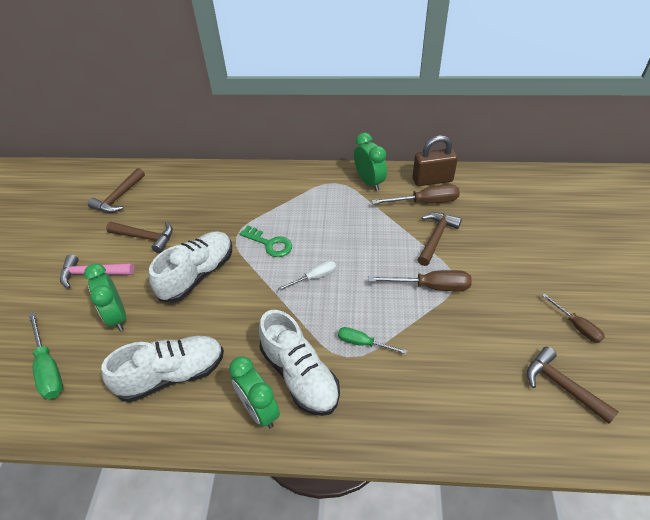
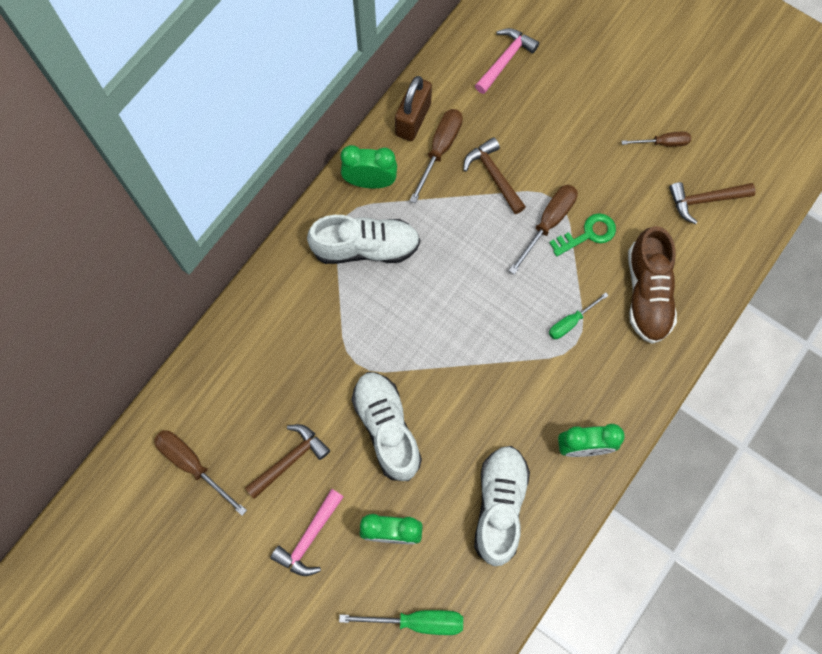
camera: 60 degrees left, 25 degrees up
brown hammer [88,168,145,213] -> brown screwdriver [154,430,247,516]
green key [240,226,292,257] -> green key moved to [549,213,616,256]
white shoe [259,310,340,416] -> white shoe moved to [307,215,420,264]
white screwdriver [277,261,336,291] -> none
none -> pink hammer [475,28,539,94]
none -> brown shoe [628,226,677,344]

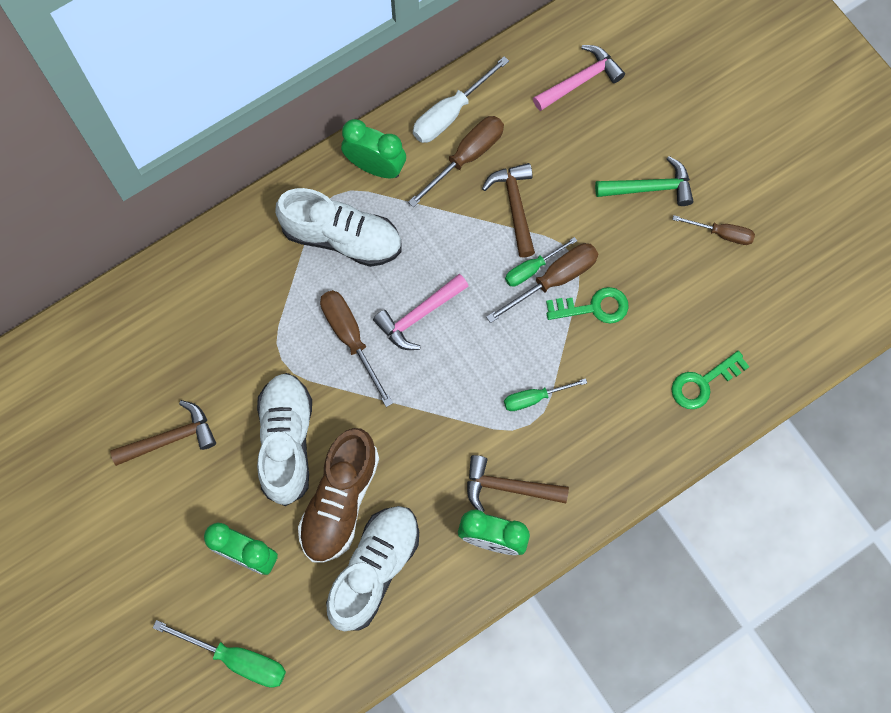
camera: 20 degrees right, 0 degrees up
brown screwdriver [154,430,247,516] -> brown screwdriver moved to [320,290,393,407]
pink hammer [270,489,344,576] -> pink hammer moved to [373,274,469,350]
brown padlock [395,76,432,141] -> white screwdriver [413,56,509,143]
brown shoe [628,226,677,344] -> brown shoe moved to [298,428,379,563]
brown hammer [669,182,756,224] -> brown hammer moved to [467,455,569,512]
none -> green screwdriver [505,237,577,287]
none -> green hammer [595,156,693,206]
none -> green key [671,351,749,409]

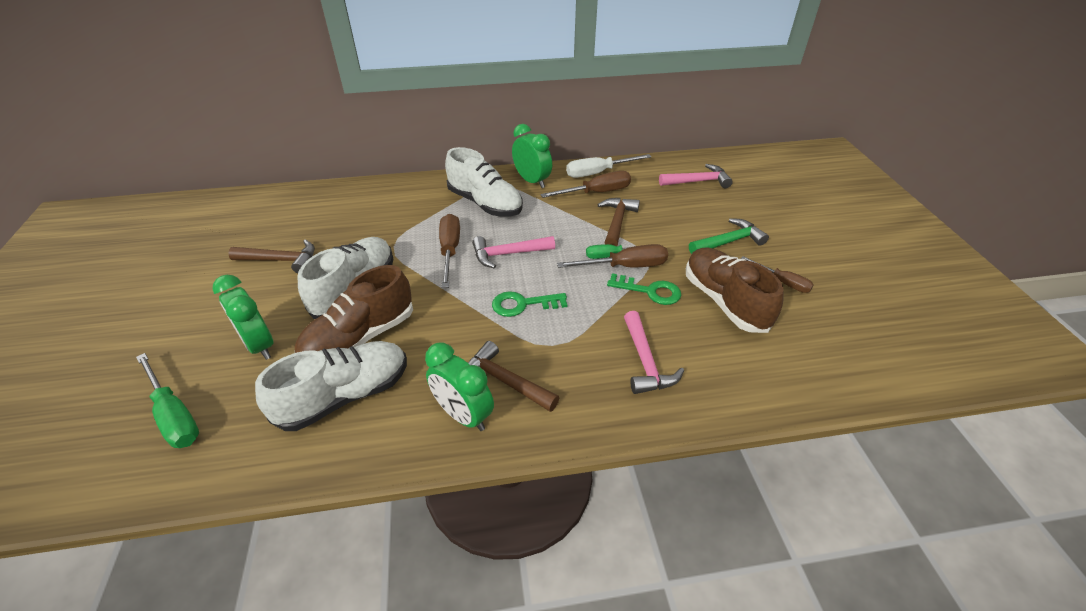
camera: 25 degrees right, 30 degrees down
green screwdriver [504,378,587,411] -> none
green hammer [595,156,693,206] -> green hammer turned 45 degrees counterclockwise [689,218,769,254]
green key [671,351,749,409] -> green key moved to [492,291,567,317]
none -> pink hammer [624,311,684,394]
none -> brown shoe [686,247,784,333]

